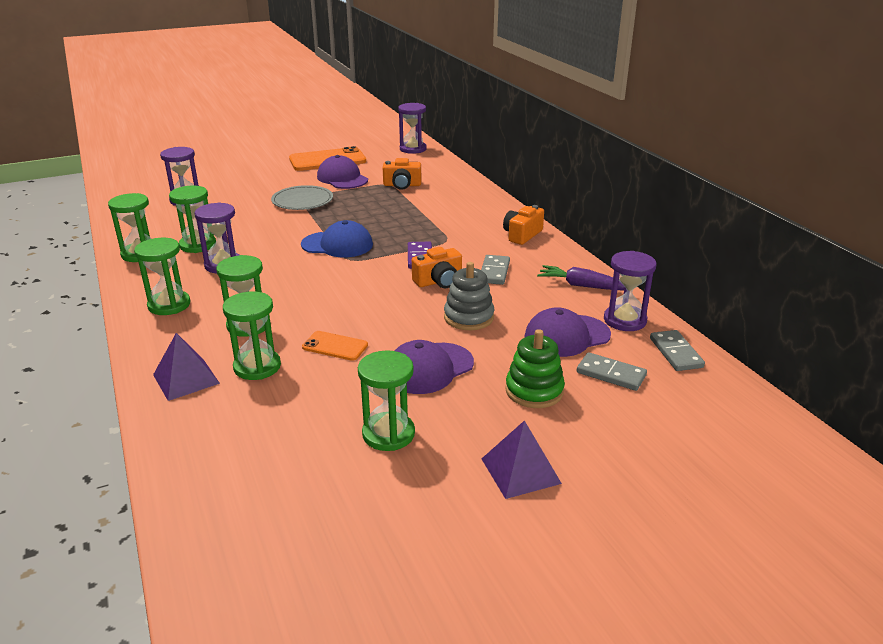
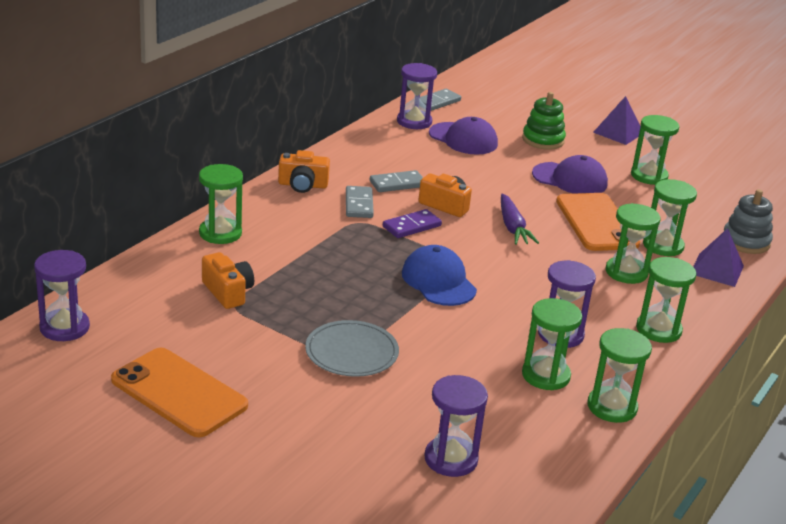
camera: 125 degrees left, 0 degrees up
orange phone [302,331,368,361] -> orange phone [556,193,640,251], size x1.91
purple cap [317,155,368,189] -> none
grey stacking toy [444,262,494,330] -> grey stacking toy moved to [724,189,773,254]
purple carrot [537,265,625,291] -> purple carrot moved to [501,193,539,245]
grey domino [577,352,647,391] -> grey domino moved to [346,186,374,218]
none -> green hourglass [199,164,243,244]

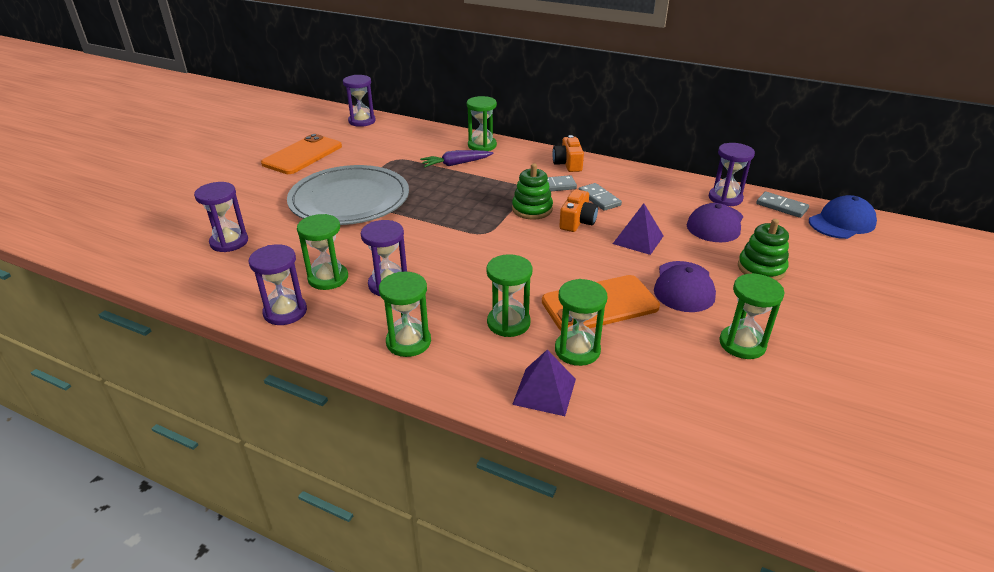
camera: 85 degrees right, 5 degrees up
orange camera [202,252,254,309] -> none
grey plate [305,320,399,377] -> grey plate [287,165,409,225], size x1.85
purple domino [383,209,442,238] -> green stacking toy [512,163,553,220]
blue cap [402,245,477,306] -> blue cap moved to [809,195,877,239]
purple carrot [501,193,539,245] -> purple carrot moved to [420,150,493,167]
green hourglass [588,328,652,423] -> purple hourglass [249,244,307,325]
purple pyramid [593,96,641,145] -> purple pyramid moved to [613,203,663,255]
grey stacking toy [724,189,773,254] -> none

